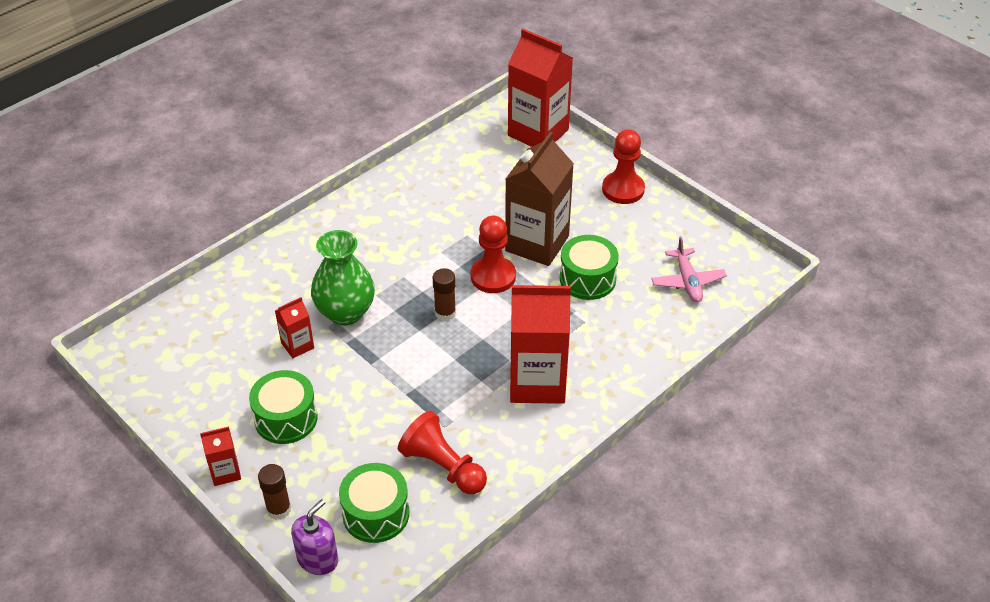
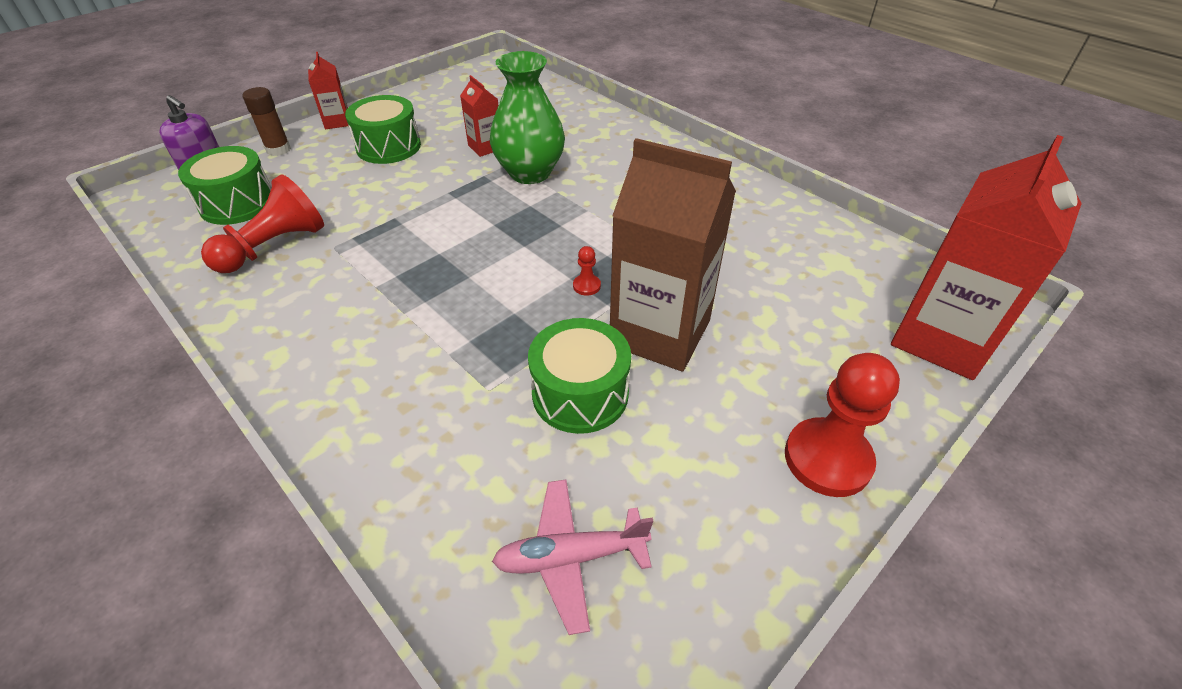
camera: 90 degrees right, 0 degrees up
brown glue stick [433,268,456,321] -> none
red pawn [471,216,516,293] -> red pawn [573,246,601,296], size x0.42
red carton [510,285,571,404] -> none

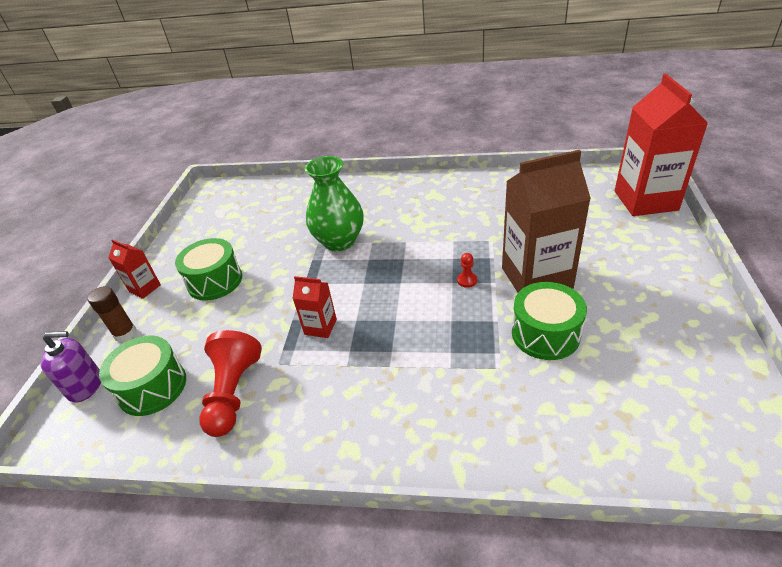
camera: 35 degrees left, 5 degrees down
red carton [460,75,498,157] -> red carton moved to [293,276,337,338]
pink plane [492,479,653,635] -> none
red pawn [785,353,900,497] -> none

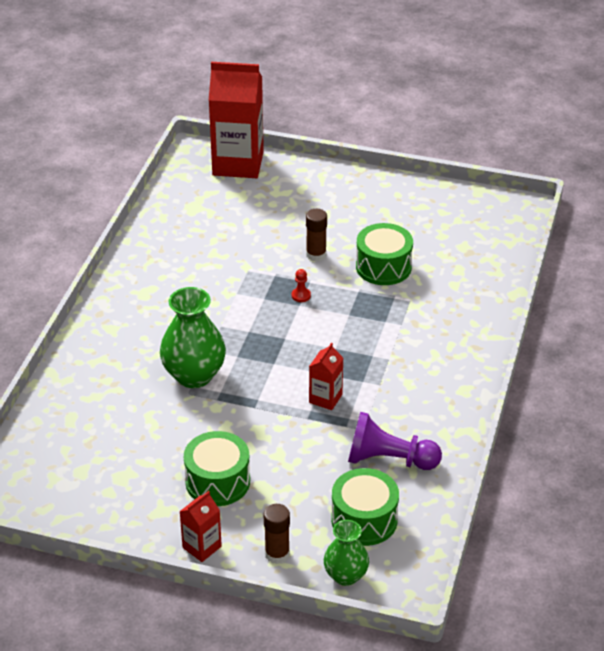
camera: 85 degrees left, 0 degrees up
purple soap dispenser [41,331,101,402] -> green vase [324,520,369,586]
red pawn [199,330,262,437] -> purple pawn [348,412,442,470]
brown carton [502,150,591,292] -> brown glue stick [306,209,327,262]

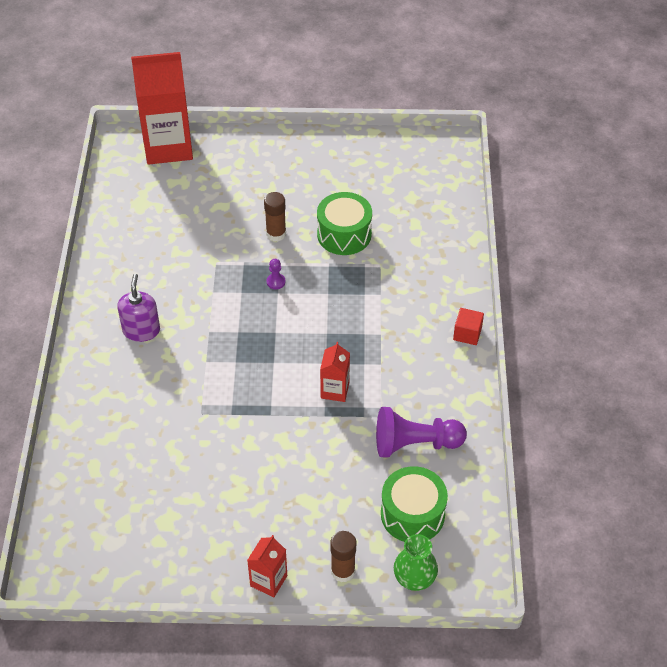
camera: 15 degrees left, 10 degrees up
green vase [160,287,226,388] -> none
green drum [184,431,250,506] -> none
red pawn [292,269,311,302] -> purple pawn [266,259,285,289]
none -> purple soap dispenser [117,274,160,342]
none -> red cube [453,308,484,345]

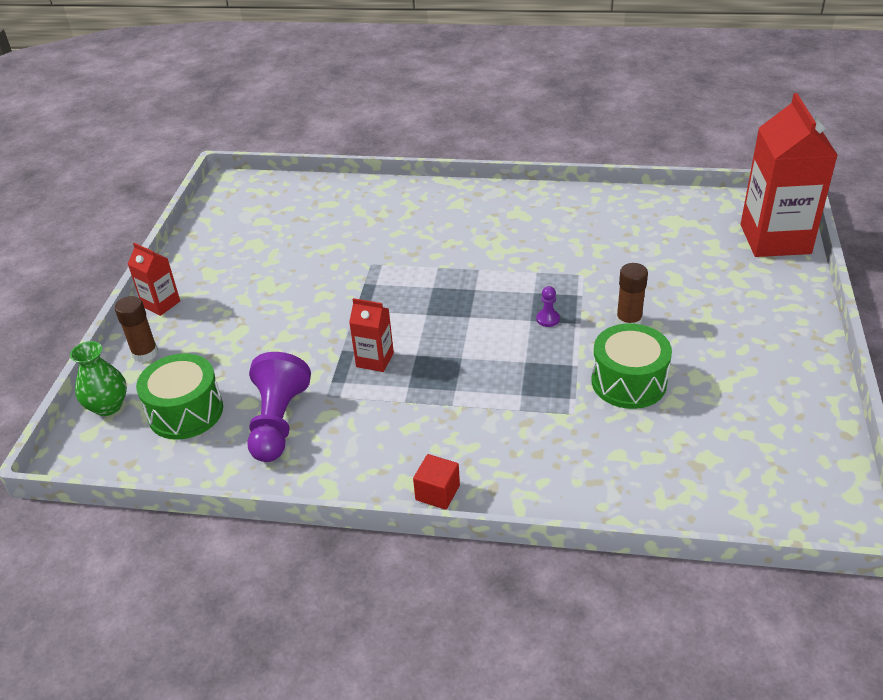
camera: 100 degrees right, 10 degrees down
purple soap dispenser [117,274,160,342] -> none

